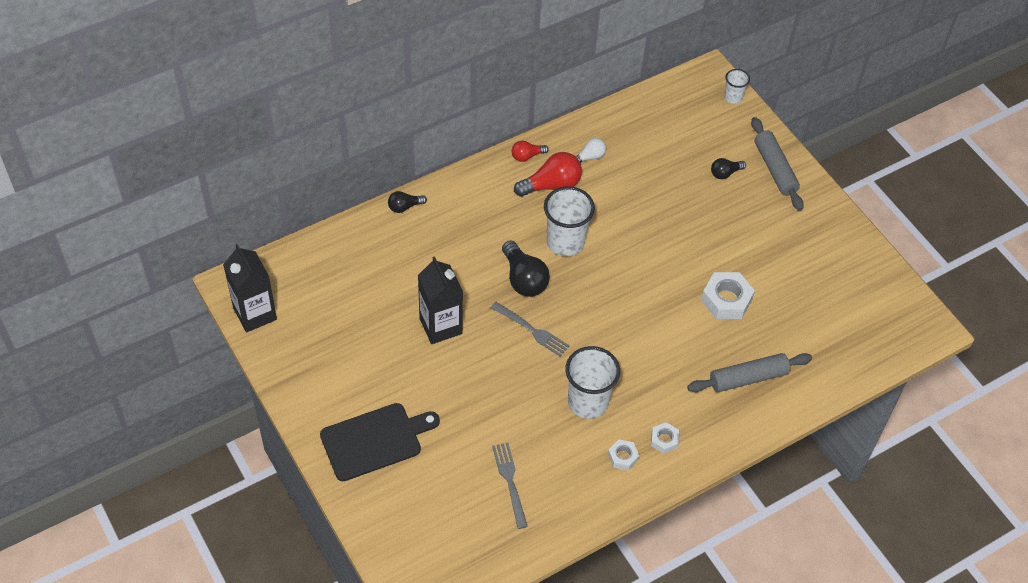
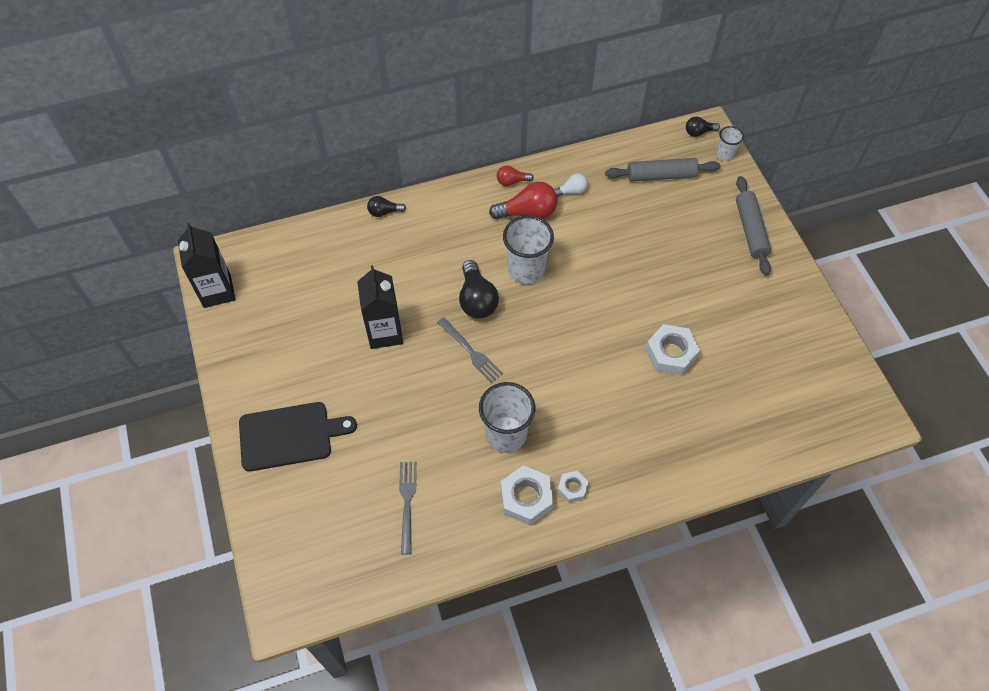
camera: 15 degrees right, 5 degrees up
white nut [608,439,639,471] -> white nut [501,465,553,525], size x1.79
grey rolling pin [687,353,812,392] -> grey rolling pin moved to [605,158,720,182]
black light bulb [711,158,746,179] -> black light bulb moved to [686,117,720,137]

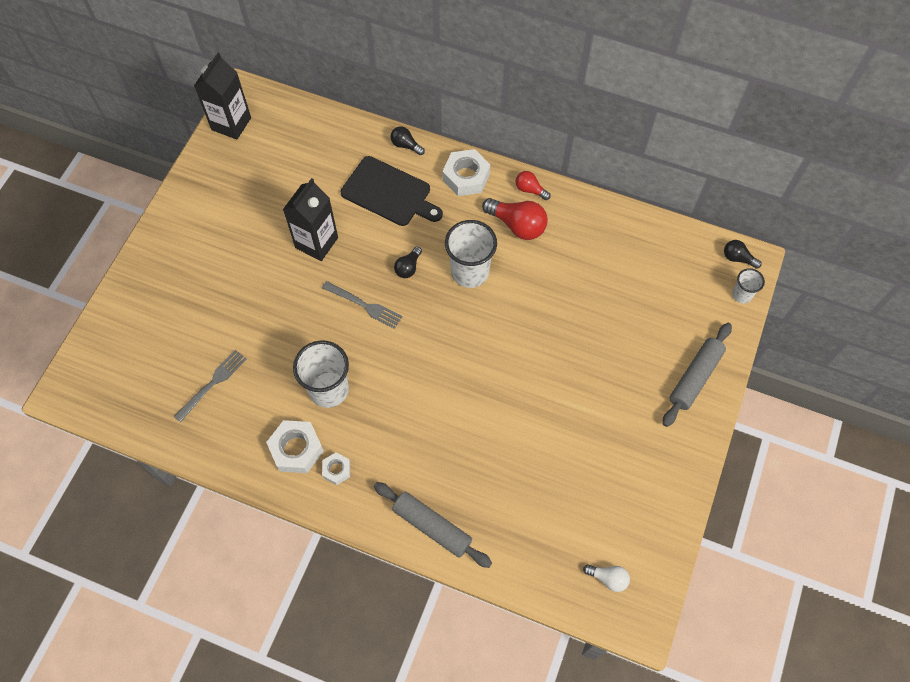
camera: 40 degrees right, 5 degrees up
black cutting board [239,402,357,472] -> black cutting board moved to [341,156,443,226]
grey fork [437,317,503,383] -> grey fork turned 60 degrees counterclockwise [322,281,403,329]
black light bulb [459,260,499,318] -> black light bulb [394,246,422,278], size x0.56
white light bulb [555,173,588,197] -> white light bulb moved to [583,564,630,592]
grey rolling pin [605,158,720,182] -> grey rolling pin moved to [374,482,492,568]
white nut [645,324,700,376] -> white nut moved to [443,149,490,196]

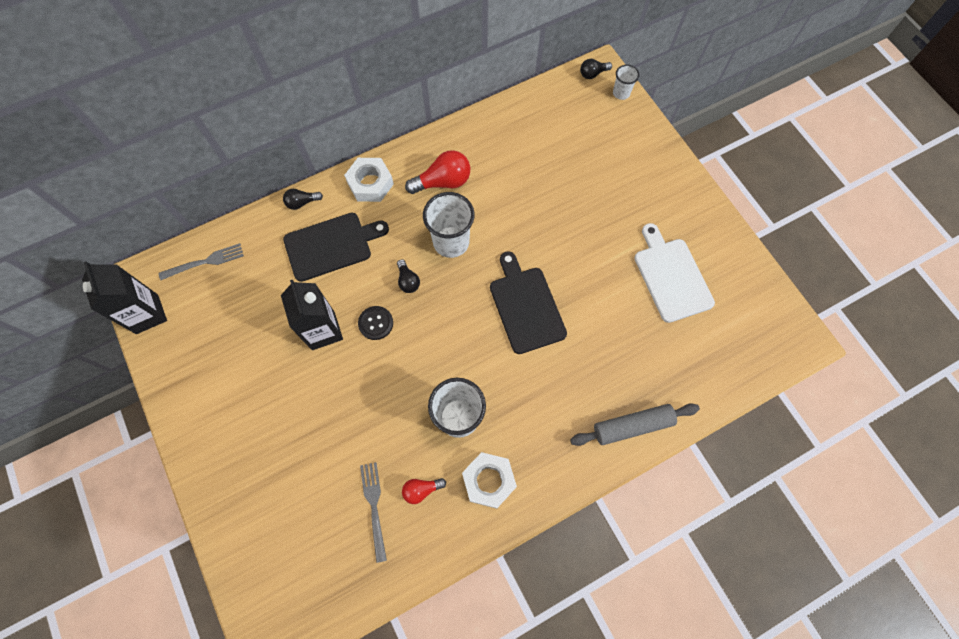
camera: 50 degrees left, 5 degrees up
grey fork [322,281,403,329] -> grey fork moved to [159,243,244,280]
white nut [322,453,350,485] -> none
red light bulb [516,171,551,200] -> red light bulb moved to [402,478,446,504]
white light bulb [583,564,630,592] -> none
grey rolling pin [663,323,732,427] -> none
none -> black button [358,306,393,340]
none -> black cutting board [490,251,567,354]
none -> white cutting board [634,223,715,323]

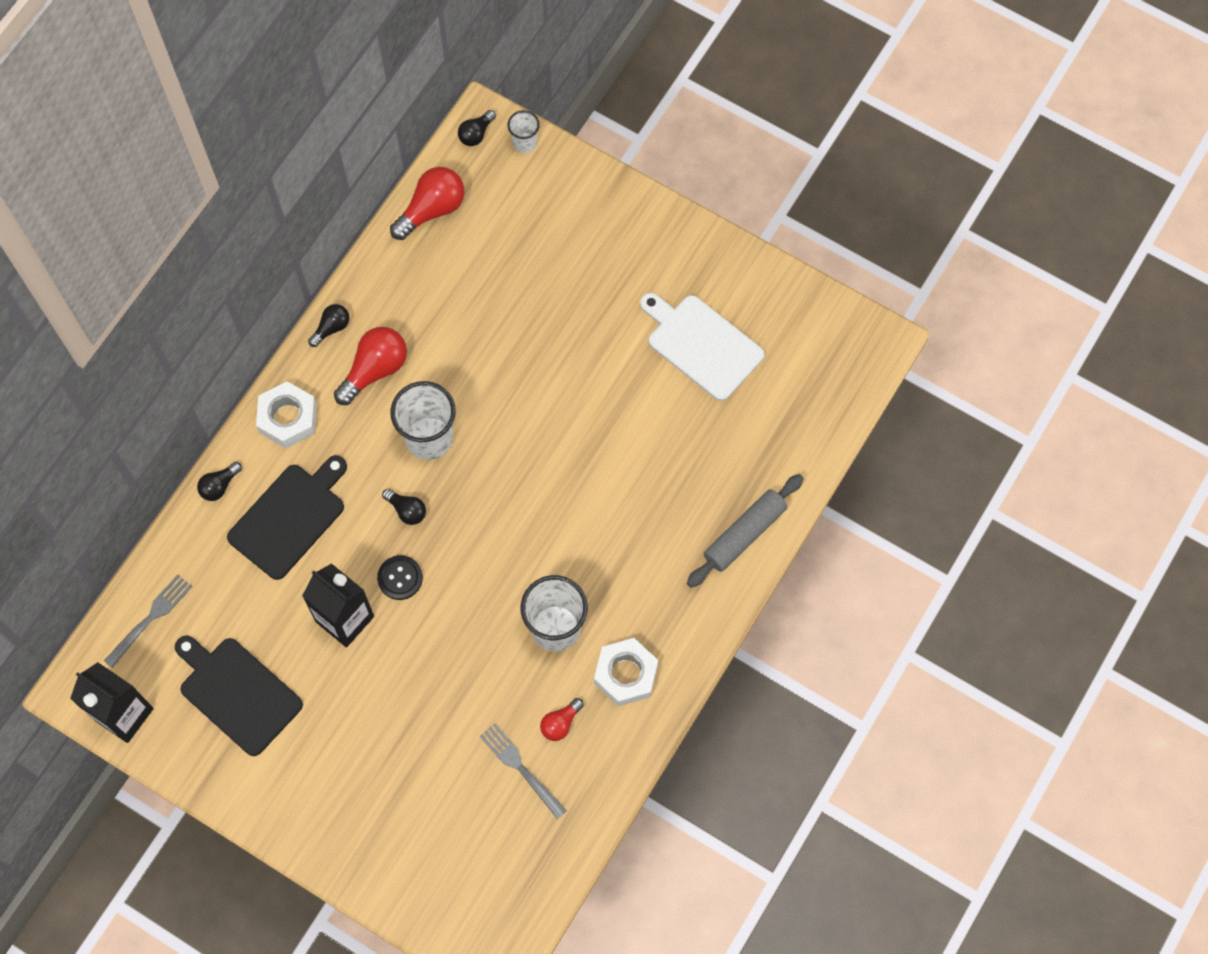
camera: 30 degrees left, 0 degrees up
black cutting board [490,251,567,354] -> black cutting board moved to [175,636,303,756]
none -> black light bulb [308,304,349,347]
none -> red light bulb [390,167,465,240]

